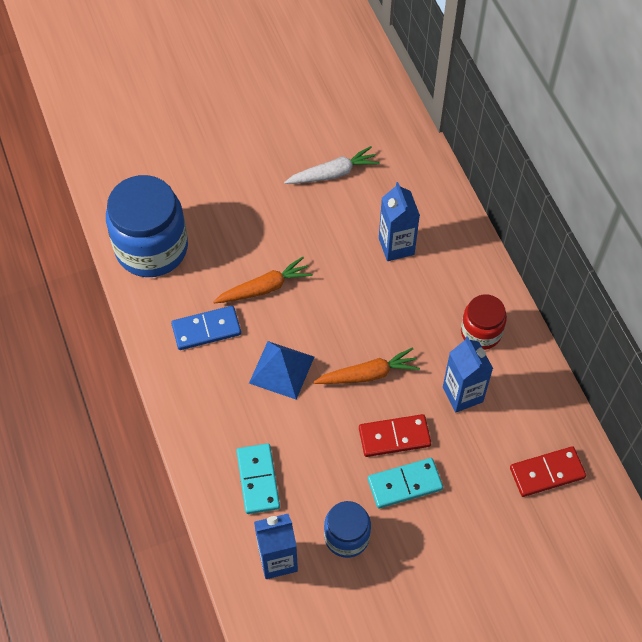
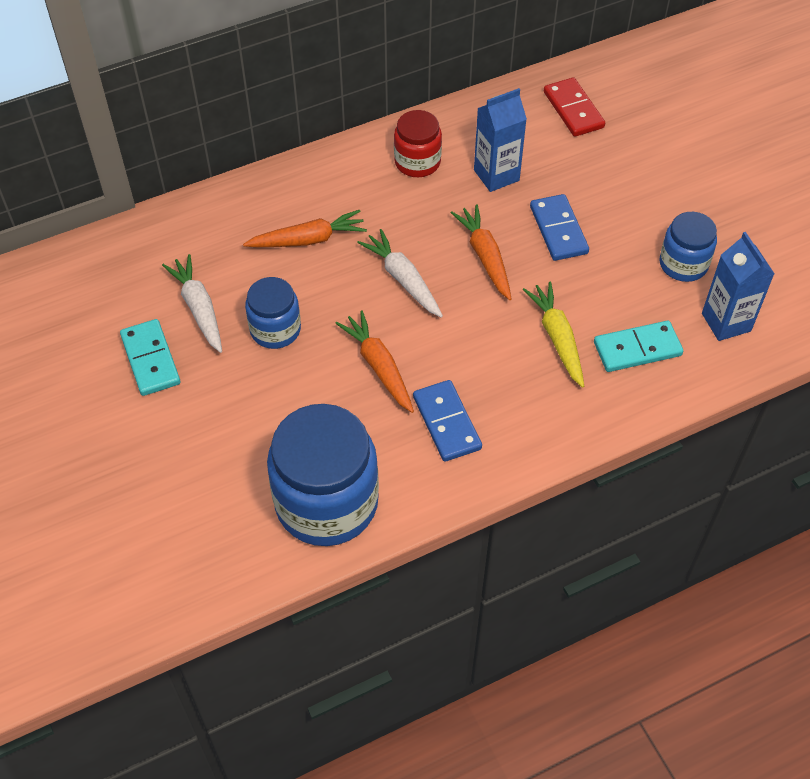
camera: 95 degrees left, 5 degrees down
blue pyramid [249,341,314,400] -> none
red domino [359,414,431,457] -> blue domino [530,194,589,261]
turquoise domino [368,458,443,508] -> turquoise domino moved to [120,319,180,396]
blue carton [379,182,420,261] -> orange carrot [243,210,367,247]
none -> blue jar [245,277,301,349]
none -> white carrot [357,229,443,318]
none -> yellow carrot [523,281,584,388]

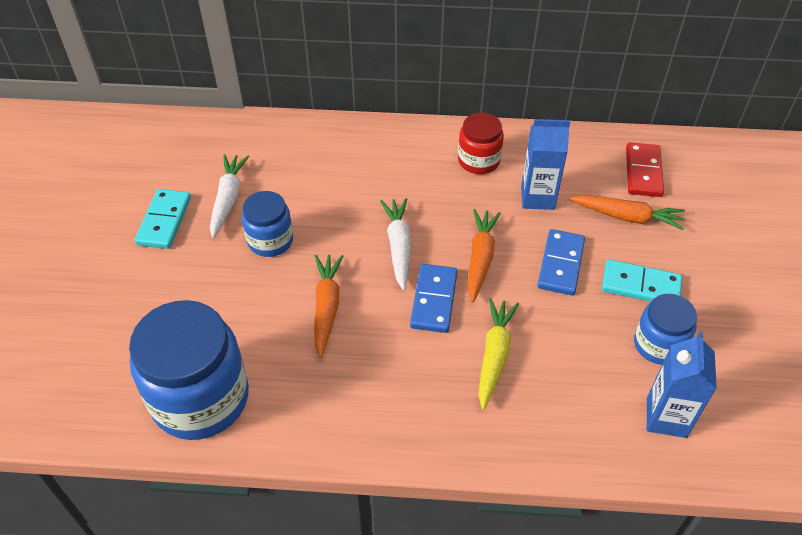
camera: 30 degrees right, 5 degrees down
orange carrot [243,210,367,247] -> orange carrot moved to [569,195,685,230]
blue domino [413,380,482,462] -> blue domino moved to [410,264,457,333]
turquoise domino [594,321,683,372] -> turquoise domino moved to [602,259,682,302]

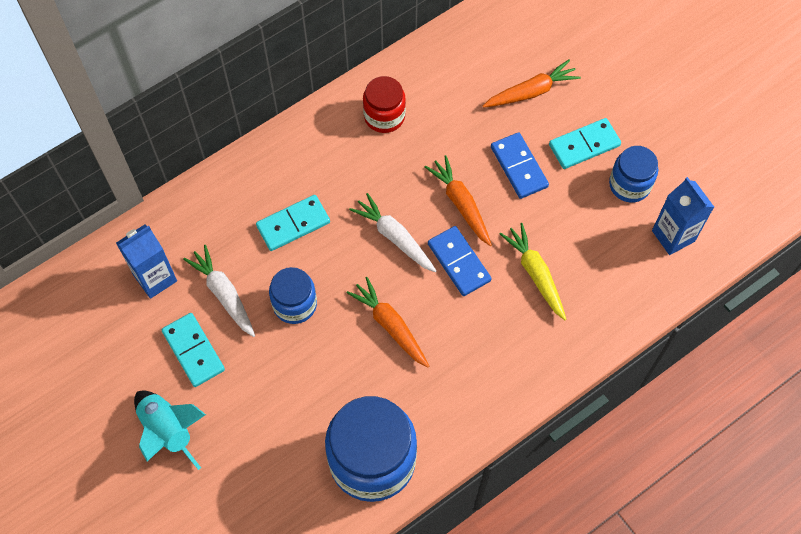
camera: 40 degrees left, 15 degrees up
blue carton [521,119,570,210] -> blue carton moved to [116,224,177,299]
red domino [626,142,664,197] -> none
none -> turquoise rocket [134,390,206,470]
none -> turquoise domino [256,195,330,251]

